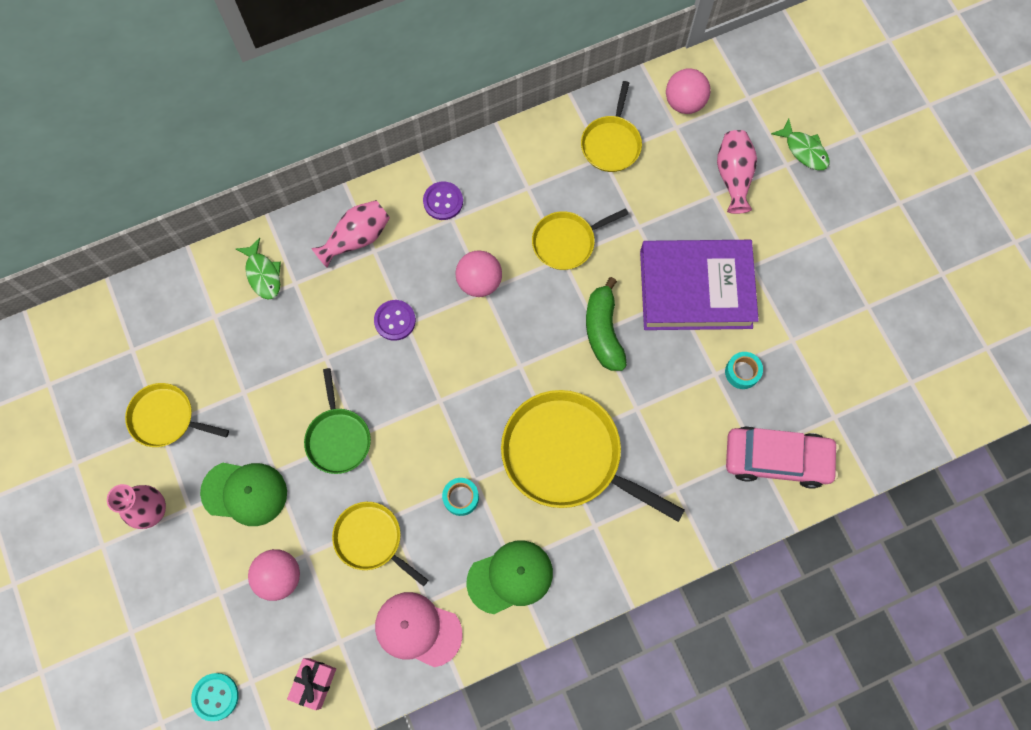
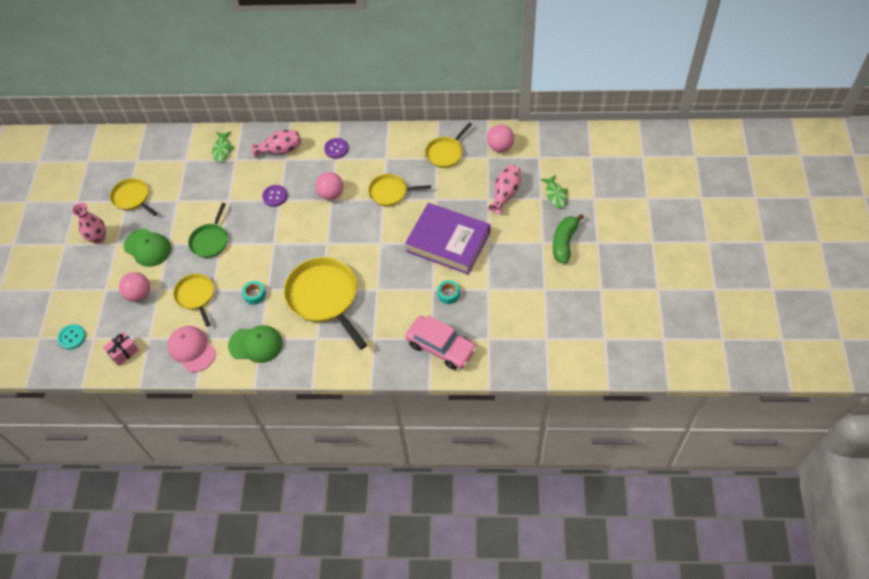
camera: 30 degrees right, 15 degrees down
green banana [586,277,627,371] -> green banana moved to [553,214,584,264]

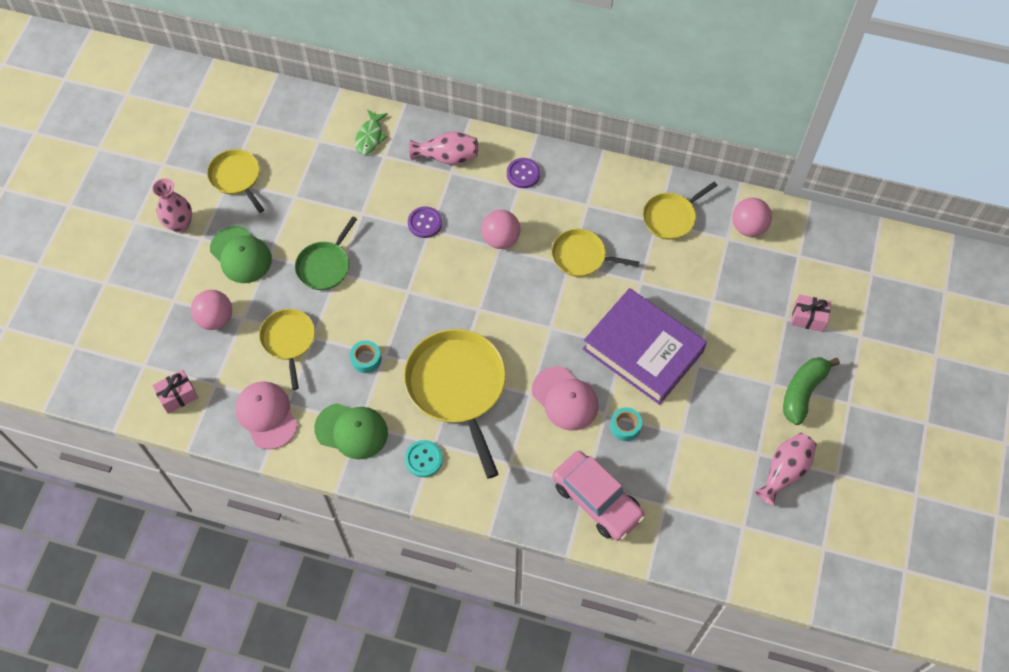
camera: 10 degrees right, 5 degrees up
turquoise button [57,324,86,350] -> turquoise button moved to [405,440,443,477]
pink vase [488,164,521,214] -> pink vase moved to [755,433,817,506]
green fish [540,175,568,208] -> pink gift [791,294,831,332]
none -> pink cap [532,366,599,431]

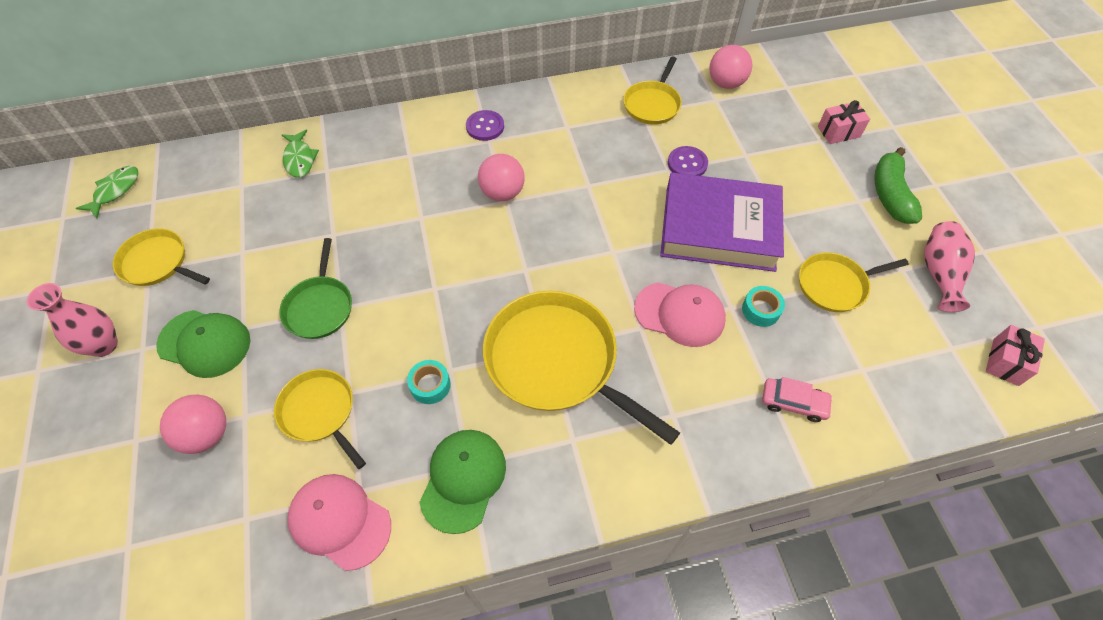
camera: 30 degrees left, 5 degrees down
pink gift [152,370,198,414] -> pink gift moved to [986,325,1045,386]
green cap [314,403,388,460] -> green cap turned 60 degrees counterclockwise [419,430,506,534]
turquoise button [405,440,443,477] -> none
purple button [408,206,442,238] -> purple button moved to [668,146,708,176]
pink vase [409,131,478,165] -> none
yellow pan [552,229,639,277] -> yellow pan moved to [799,252,909,312]
pink car [552,451,645,541] -> pink car [762,377,833,422], size x0.53
none -> green fish [76,166,138,218]

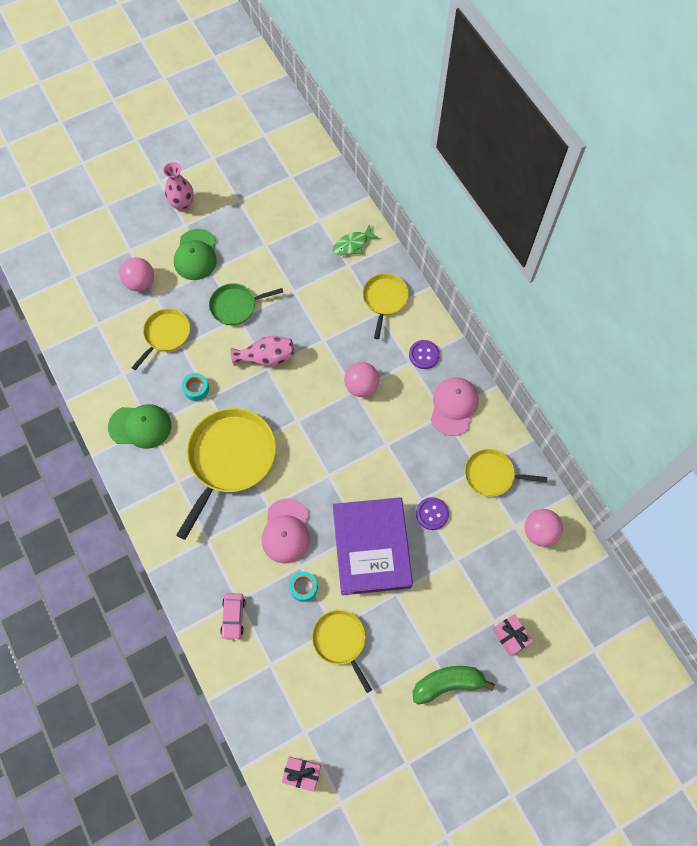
camera: 75 degrees right, 10 degrees up
green fish [76,166,138,218] -> none
yellow pan [113,228,210,286] -> yellow pan moved to [363,273,409,339]
pink cap [287,474,391,571] -> pink cap moved to [431,377,479,436]
pink vase [924,221,975,312] -> pink vase moved to [231,336,294,366]

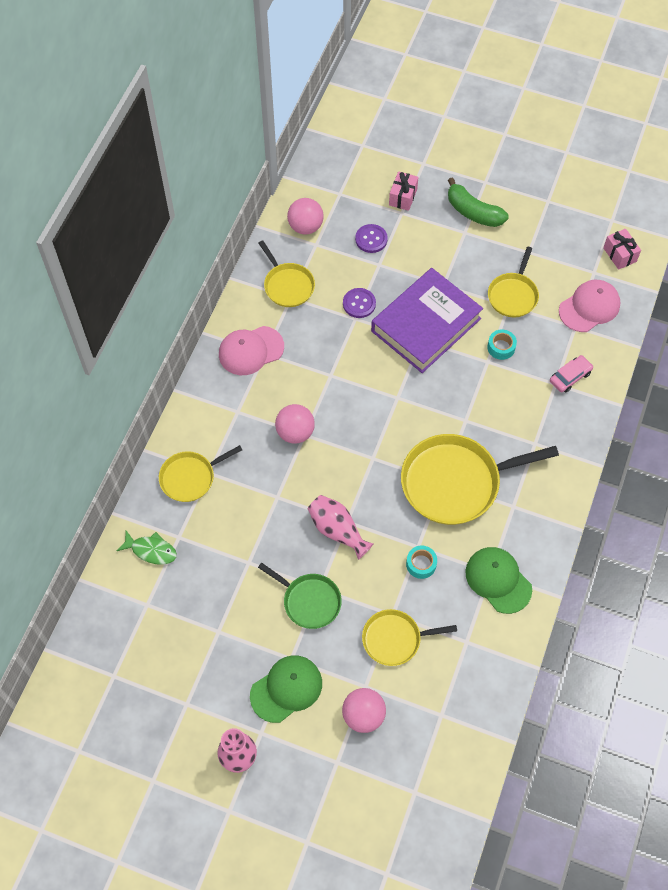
camera: 130 degrees left, 5 degrees down
pink cap [262,498,310,564] -> pink cap moved to [559,280,620,332]
purple button [409,340,440,369] -> purple button moved to [355,224,388,253]

